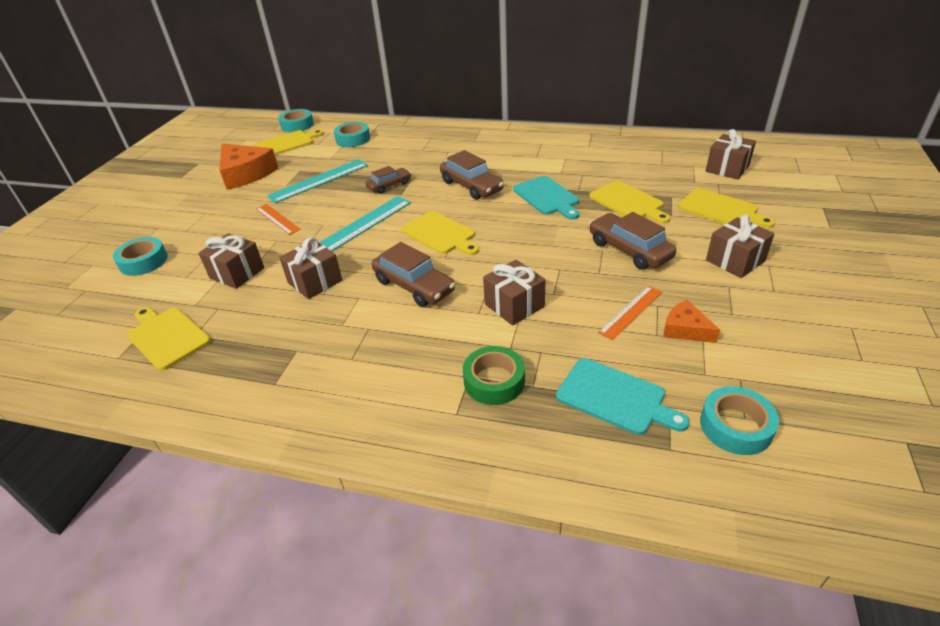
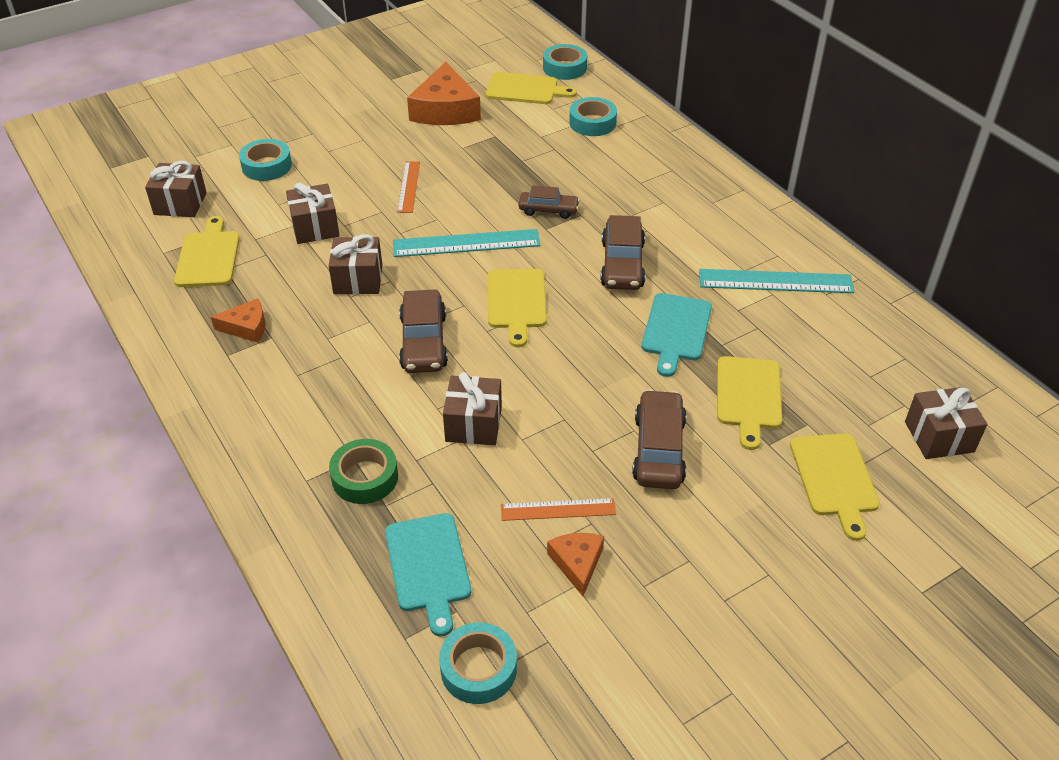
camera: 40 degrees right, 5 degrees up
turquoise ruler [267,159,368,203] -> turquoise ruler moved to [699,269,854,293]
brown gift [706,214,775,278] -> brown gift moved to [145,161,207,217]
none -> orange cheese [211,298,265,343]

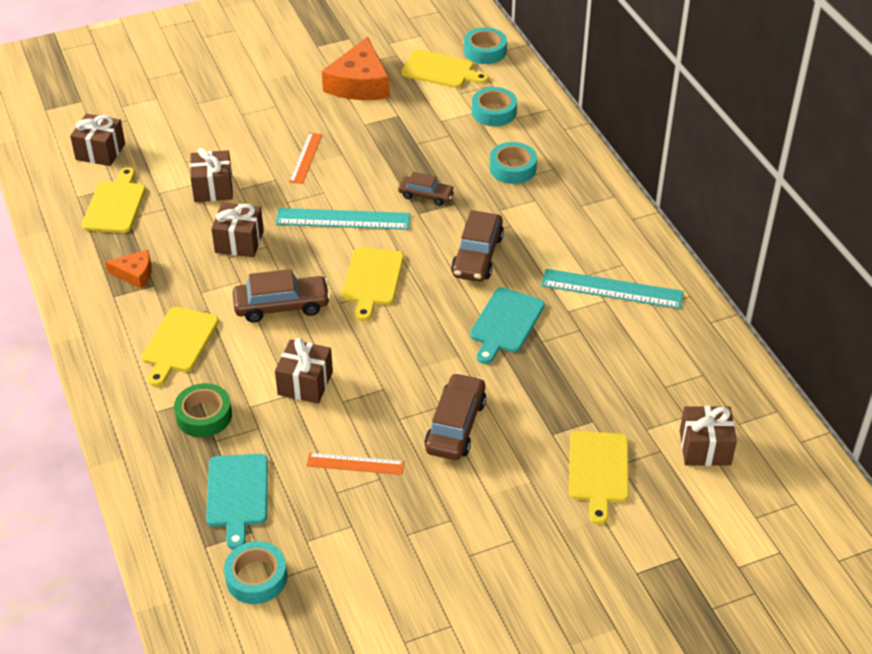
camera: 10 degrees right, 0 degrees up
turquoise tape [239,139,292,181] -> turquoise tape moved to [489,142,537,184]
brown car [399,289,448,373] -> brown car turned 105 degrees counterclockwise [232,269,331,323]
orange cheese [547,533,604,596] -> none
yellow cutting board [717,356,782,450] -> yellow cutting board moved to [142,307,219,387]

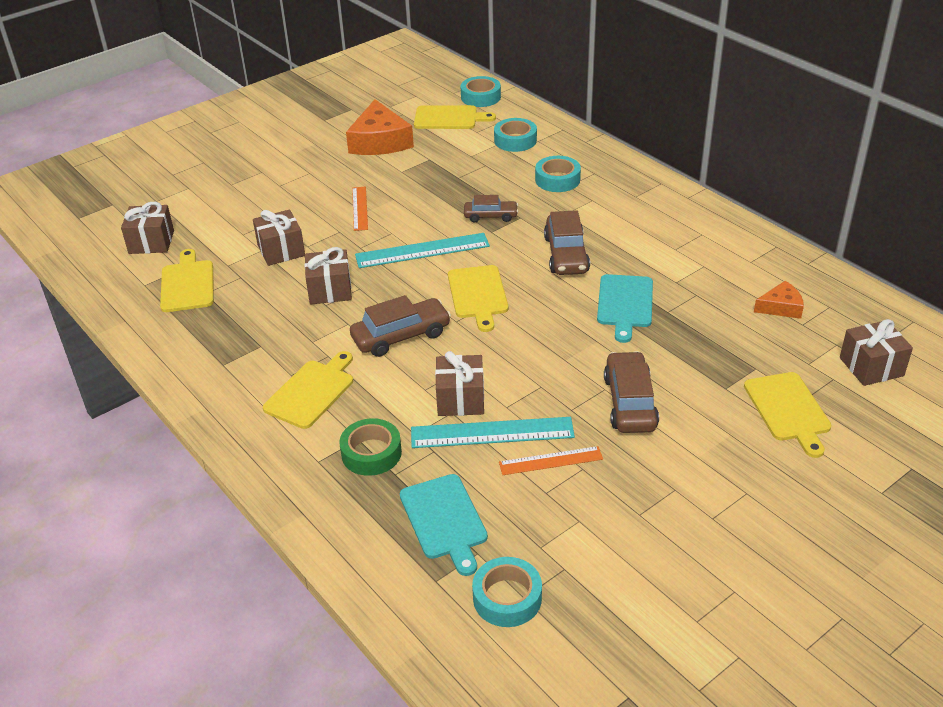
camera: 15 degrees left, 5 degrees down
orange cheese [105,250,152,289] -> orange cheese moved to [754,281,804,319]
yellow cutting board [142,307,219,387] -> yellow cutting board turned 150 degrees counterclockwise [263,351,353,429]
turquoise ruler [541,269,684,309] -> turquoise ruler moved to [411,417,575,448]

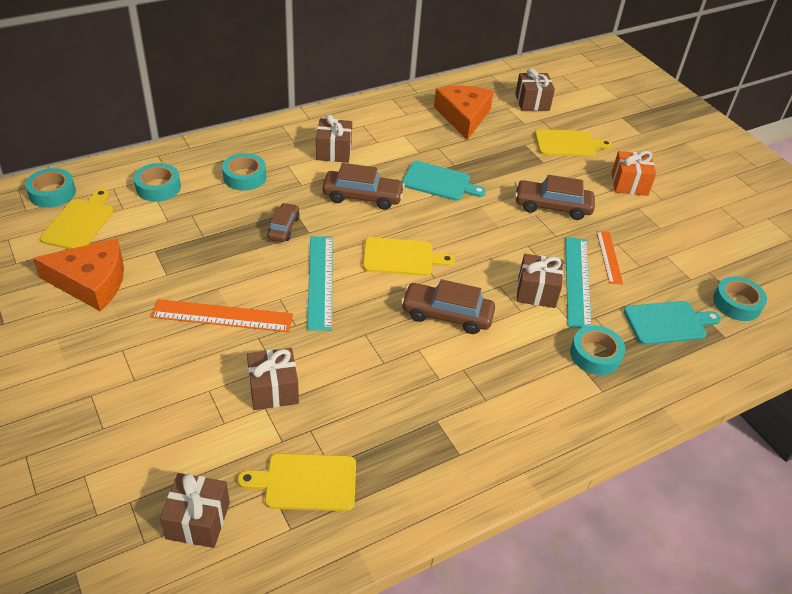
camera: 85 degrees left, 5 degrees up
yellow cutting board [263,351,353,429] -> none
brown gift [304,247,352,304] -> brown gift moved to [316,114,352,163]
green tape [339,418,402,476] -> turquoise tape [570,325,625,375]
brown car [350,295,451,357] -> brown car turned 60 degrees counterclockwise [401,279,495,334]
orange ruler [352,187,368,231] -> orange ruler [151,299,293,332], size x1.62
orange cheese [754,281,804,319] -> orange cheese [434,86,494,140], size x1.89
none -> orange gift [611,151,656,196]

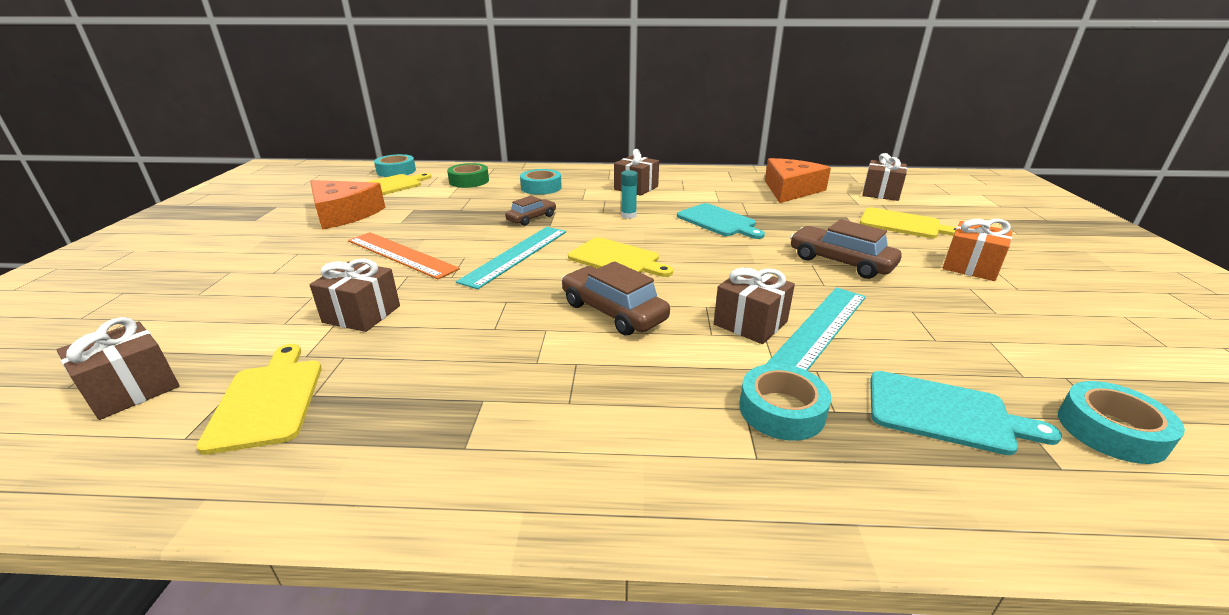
camera: 35 degrees right, 15 degrees down
turquoise tape [134,163,181,202] -> green tape [447,163,489,188]
yellow cutting board [237,453,356,511] -> yellow cutting board turned 45 degrees clockwise [196,344,322,455]
brown car [323,163,405,210] -> turquoise glue stick [621,170,638,219]
orange ruler [597,231,623,284] -> none

